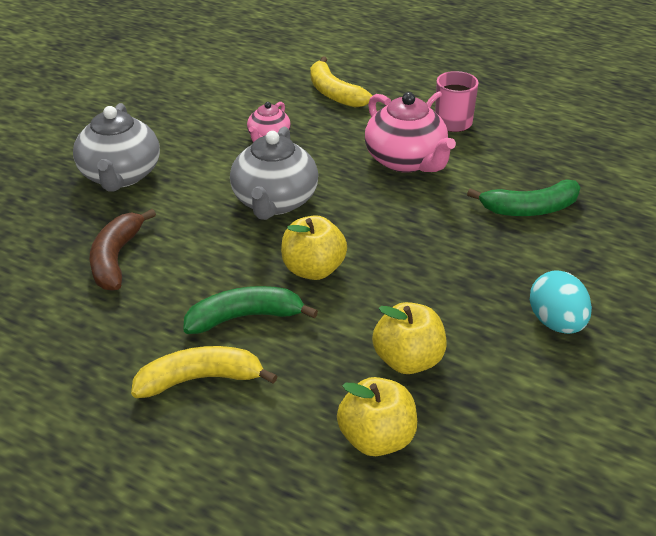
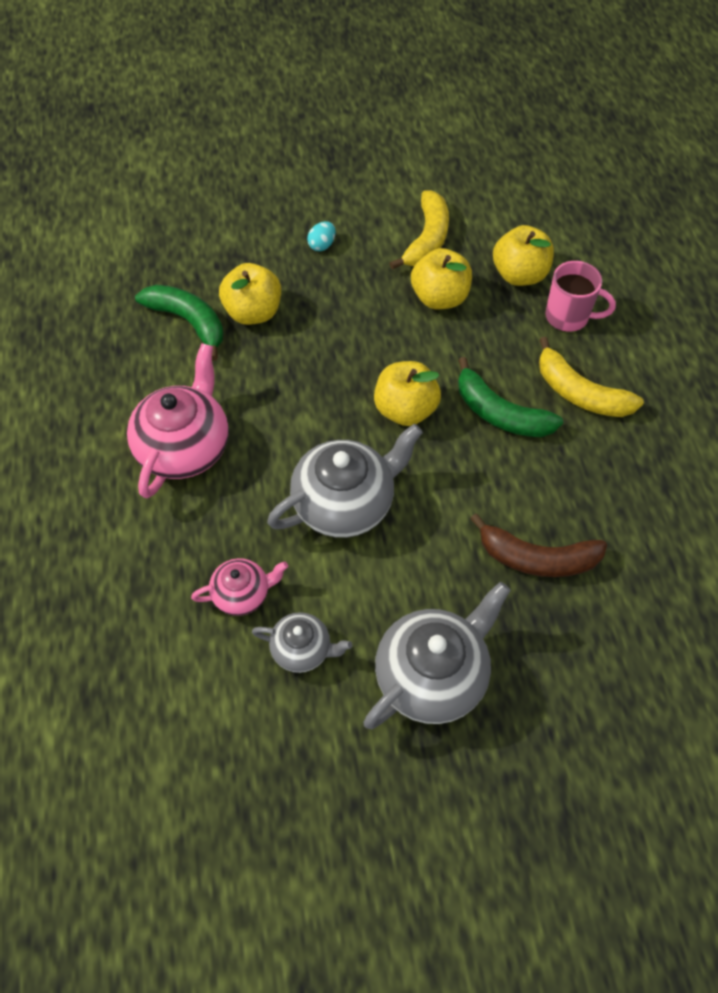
camera: 130 degrees left, 20 degrees up
brown banana [90,209,156,291] -> brown banana turned 45 degrees clockwise [470,513,607,577]
yellow banana [310,56,373,108] -> yellow banana moved to [389,190,449,269]
pink mug [426,71,479,132] -> pink mug moved to [545,261,616,332]
turquoise egg [530,270,592,334] -> turquoise egg [307,221,336,251], size x0.54
none -> yellow apple [219,263,281,325]
none -> grey teapot [252,612,352,673]

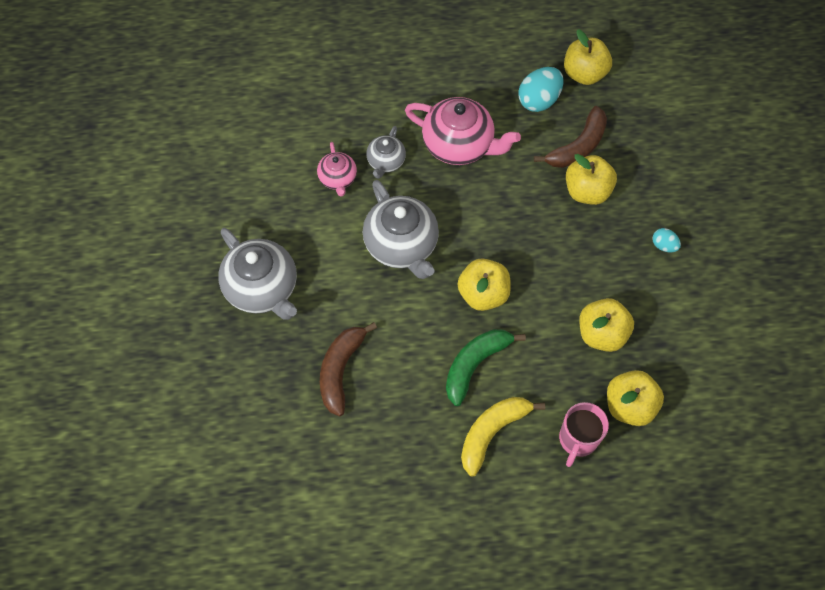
camera: 95 degrees right, 5 degrees up
green banana [135,285,223,361] -> brown banana [534,106,607,168]
grey teapot [252,612,352,673] -> grey teapot moved to [366,126,406,179]
yellow banana [389,190,449,269] -> none
none -> turquoise egg [518,67,563,112]
none -> yellow apple [564,29,612,85]

